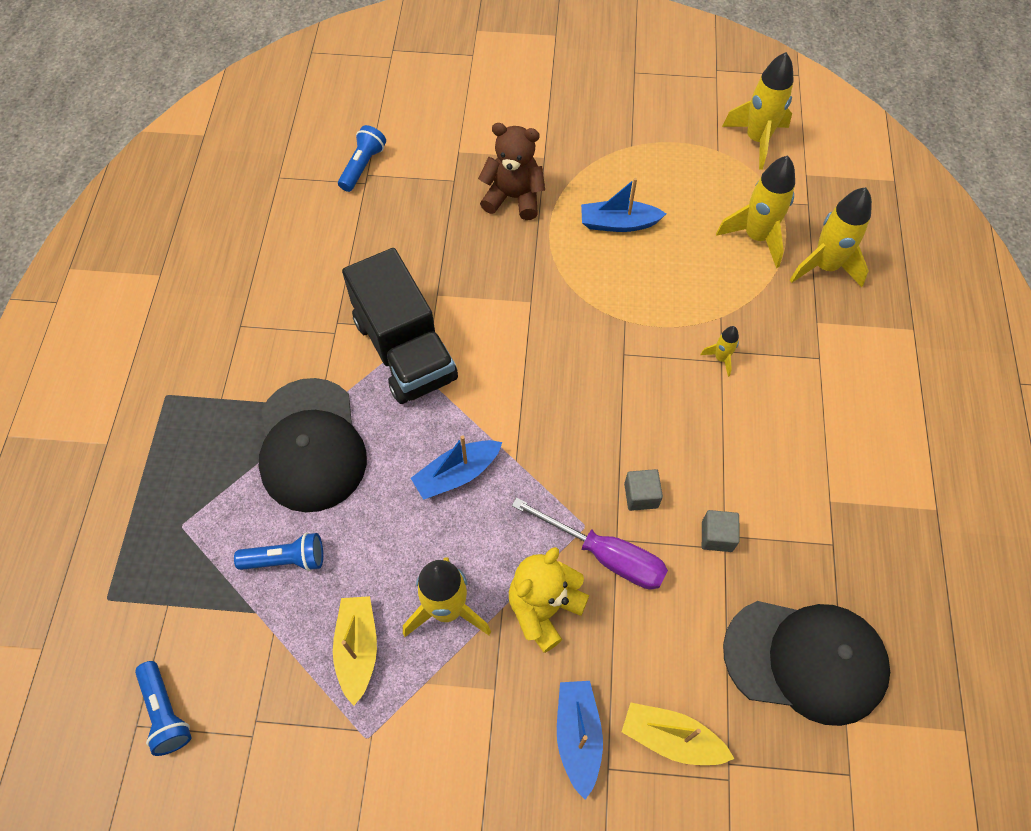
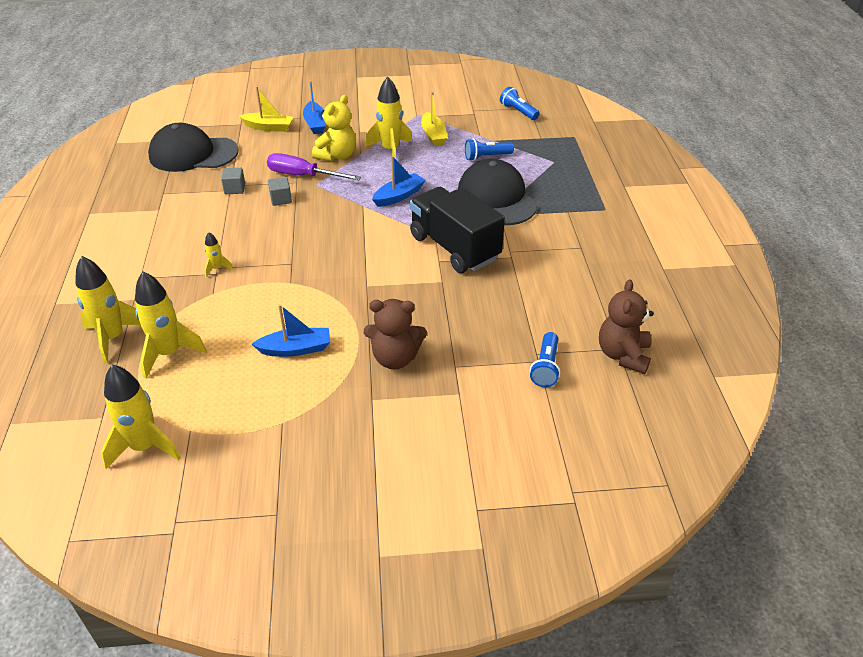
camera: 170 degrees right, 20 degrees down
none -> brown teddy bear [599,279,654,374]

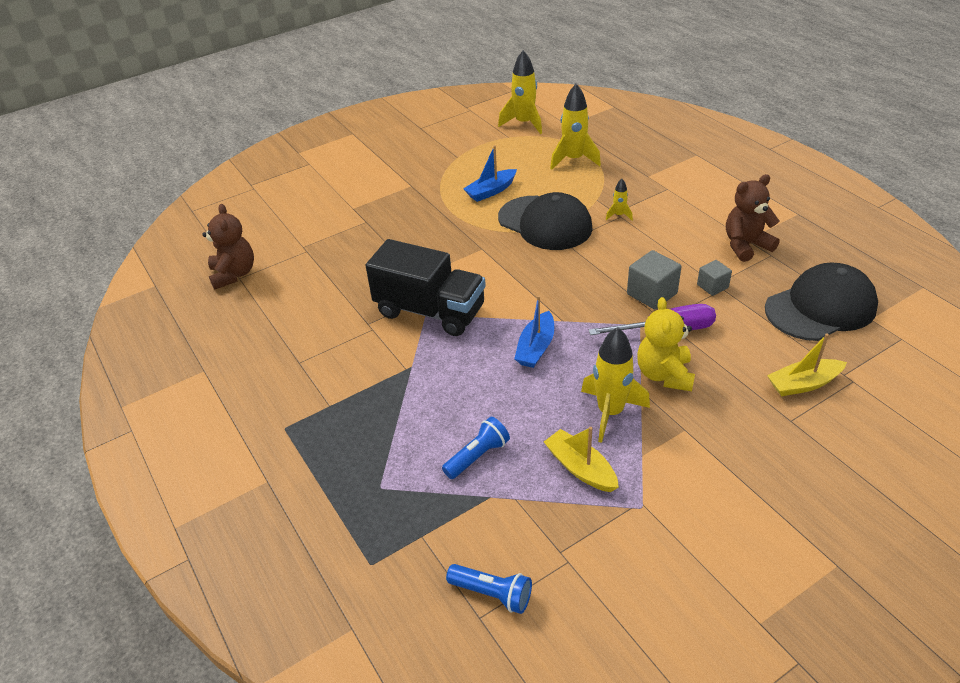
camera: 155 degrees right, 0 degrees up
yellow rocket [75,256,141,364] -> none
grey cube [268,177,292,206] -> grey cube [627,250,681,309], size x1.61
blue boat [303,81,326,134] -> none
brown teddy bear [364,299,427,369] -> brown teddy bear moved to [726,174,780,262]
black cap [458,159,537,225] -> black cap moved to [498,192,593,250]
blue flashlight [530,332,560,387] -> none

